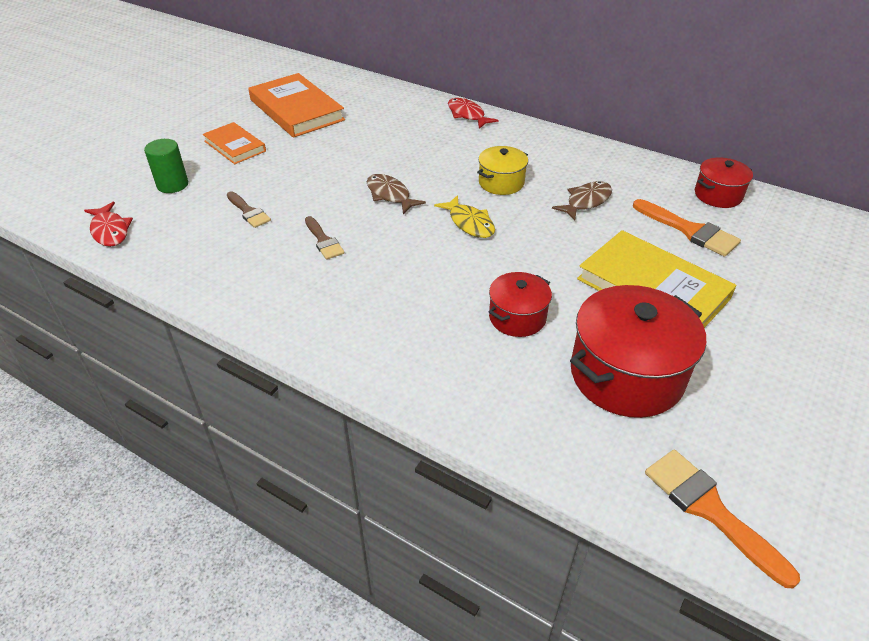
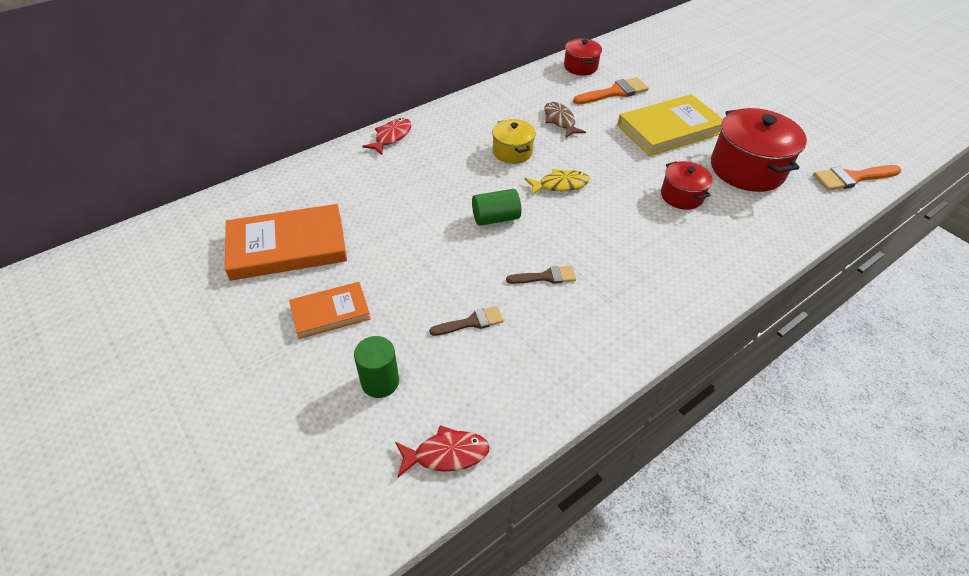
camera: 70 degrees left, 5 degrees up
brown fish [367,174,426,214] -> green cylinder [472,189,521,226]
red fish [448,98,498,129] -> red fish turned 135 degrees clockwise [362,118,412,155]

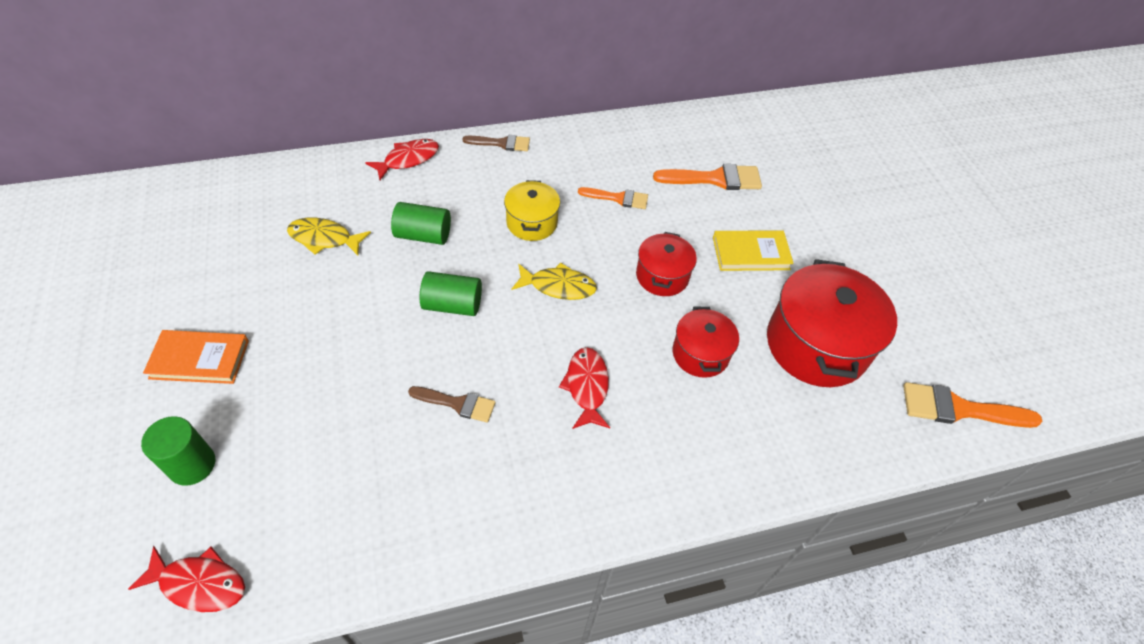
camera: 20 degrees right, 5 degrees up
orange book [225,204,347,281] -> none
brown brush [429,306,504,336] -> brown brush moved to [463,135,530,151]
brown fish [544,102,586,138] -> orange brush [578,187,648,209]
red pot [564,39,602,75] -> red pot moved to [636,232,697,296]
yellow book [617,94,723,156] -> yellow book [713,231,794,271], size x0.58
none -> yellow fish [287,218,371,255]
none -> green cylinder [391,202,451,245]
none -> red fish [559,347,610,429]

